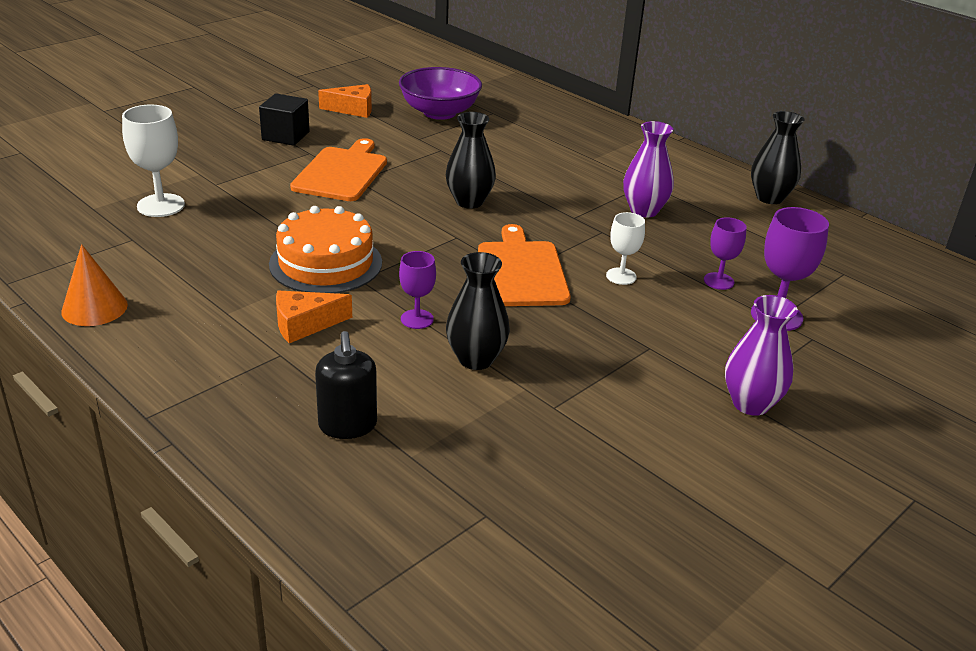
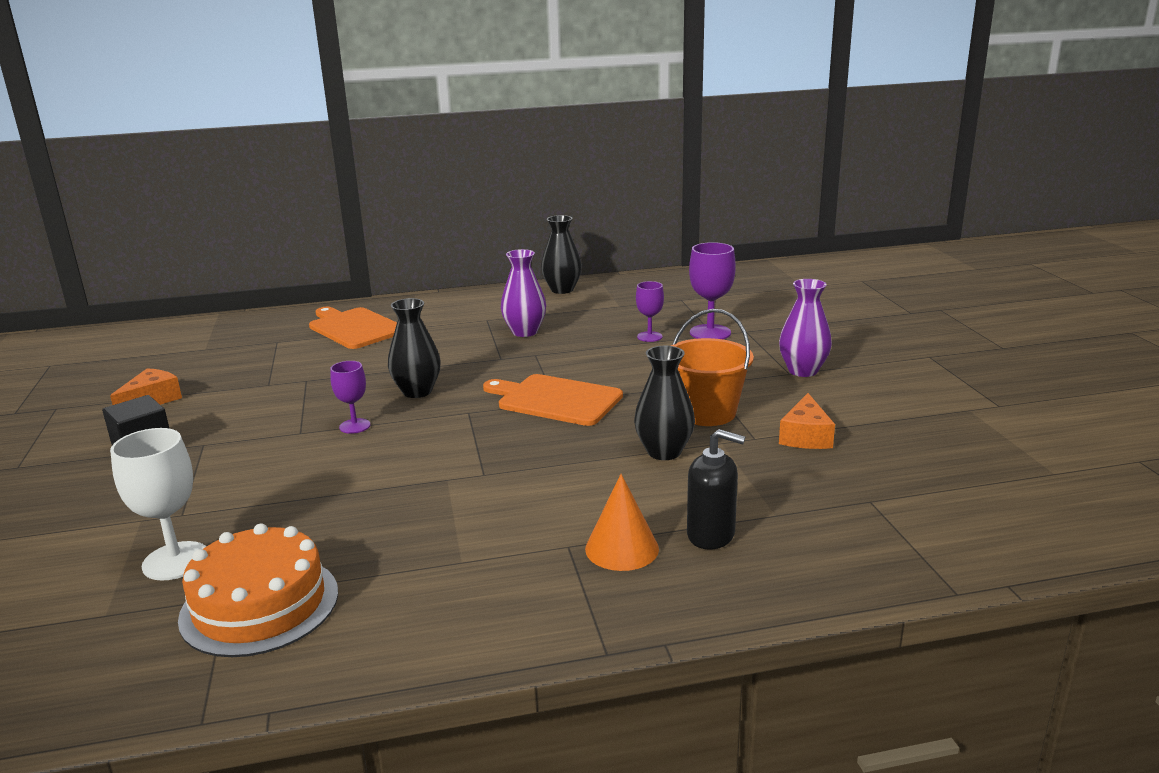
camera: 55 degrees left, 10 degrees down
orange cone [61,244,128,326] -> orange cone moved to [585,474,659,571]
orange cake [269,206,382,293] -> orange cake moved to [178,523,338,657]
orange cheese [276,290,352,343] -> orange cheese moved to [779,393,835,449]
orange cutting board [290,138,387,201] -> orange cutting board moved to [309,307,397,349]
purple bowl [399,67,482,120] -> none
purple goblet [399,251,436,329] -> purple goblet moved to [330,361,370,434]
white goblet [606,212,645,285] -> none
none -> orange bucket [671,309,754,426]

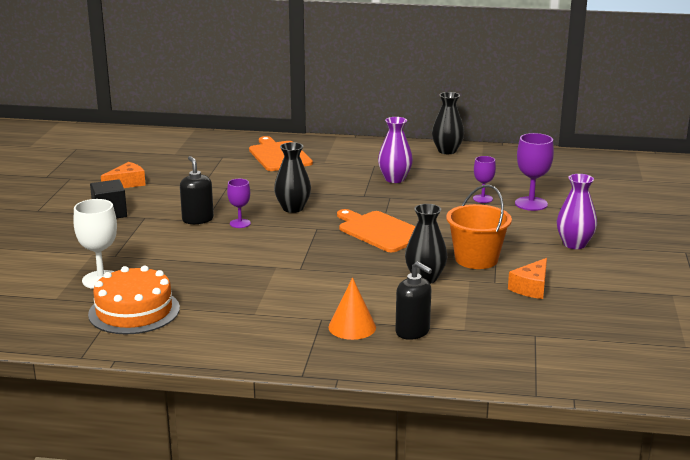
camera: 20 degrees right, 0 degrees up
none -> black soap dispenser [180,156,214,224]

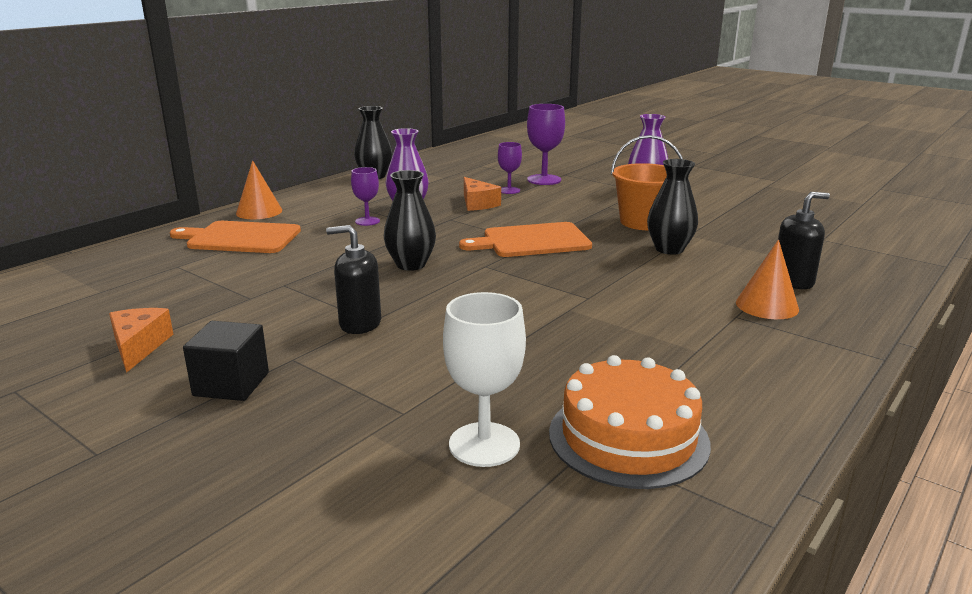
camera: 60 degrees left, 0 degrees up
purple goblet [227,179,251,228] -> purple goblet moved to [351,167,380,226]
orange cheese [508,258,547,299] -> orange cheese moved to [464,177,501,211]
none -> orange cone [236,160,282,219]

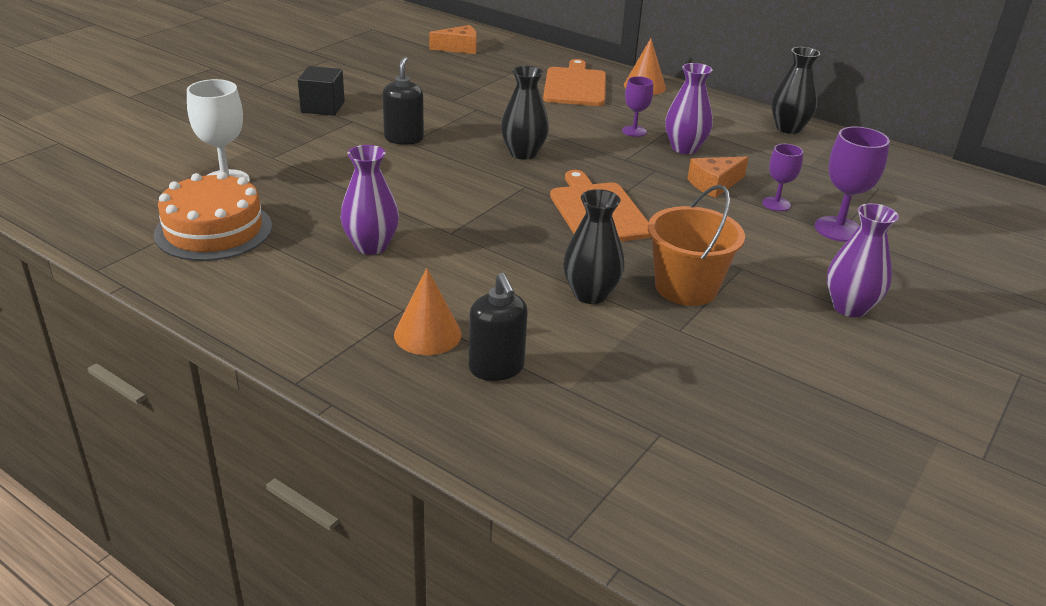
camera: 85 degrees right, 10 degrees up
orange cheese [109,308,173,373] -> orange cheese moved to [429,25,477,54]
none -> purple vase [340,145,399,255]

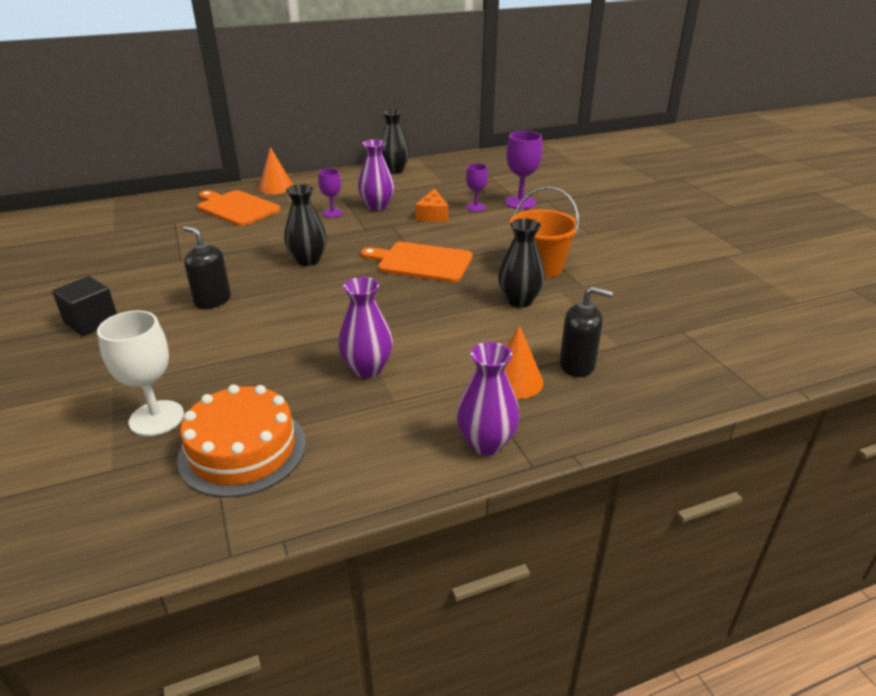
camera: 55 degrees left, 0 degrees up
orange cheese [429,25,477,54] -> none
purple vase [827,203,899,317] -> purple vase moved to [457,342,520,455]

